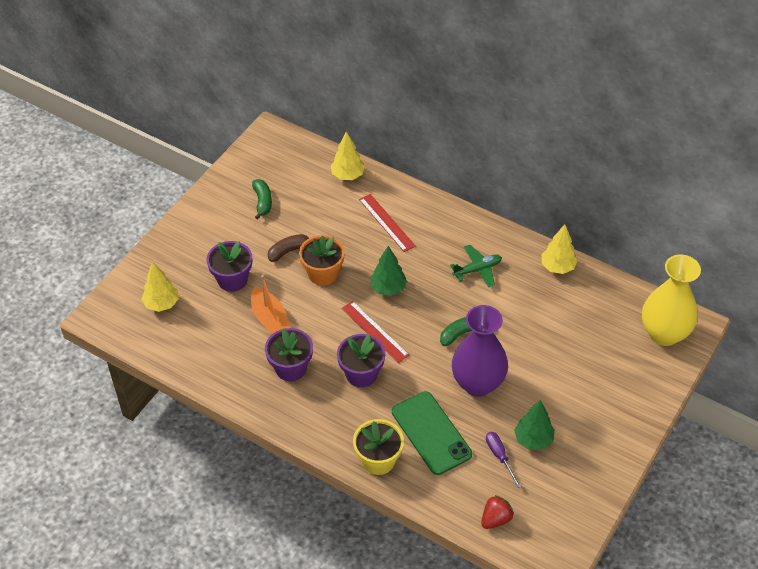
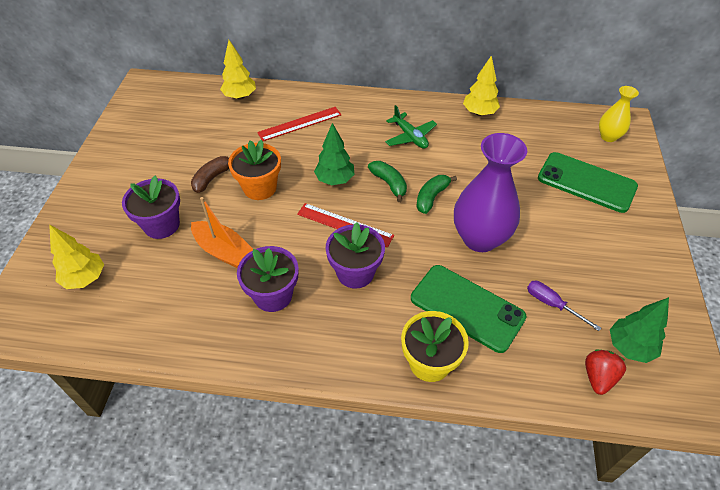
camera: 25 degrees left, 0 degrees up
green banana [252,179,272,219] -> green banana moved to [368,161,407,202]
red ruler [359,194,416,252] -> red ruler turned 60 degrees counterclockwise [257,107,342,141]
green plane [450,245,502,288] -> green plane turned 105 degrees clockwise [385,105,437,149]
green tree [514,400,555,450] -> green tree moved to [610,297,669,363]
yellow vase [642,255,701,346] -> yellow vase [599,86,639,142], size x0.53
none -> green phone [538,152,638,213]

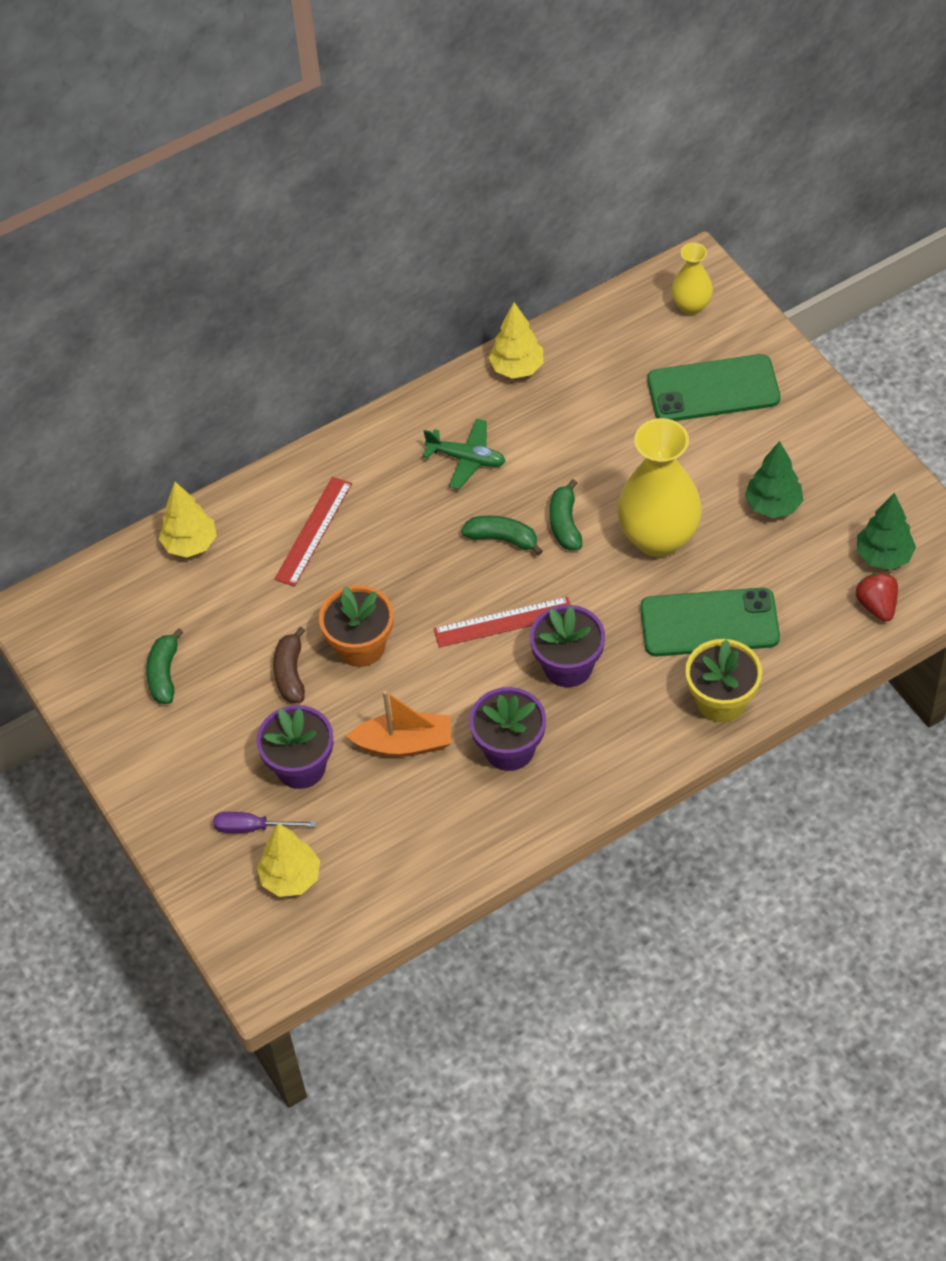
camera: 35 degrees left, 5 degrees up
green tree [314,123,354,185] -> green tree moved to [745,441,803,518]
purple vase [454,133,527,252] -> yellow vase [617,418,702,557]
purple screwdriver [527,281,601,331] -> purple screwdriver moved to [214,812,316,833]
none -> green banana [146,628,184,704]

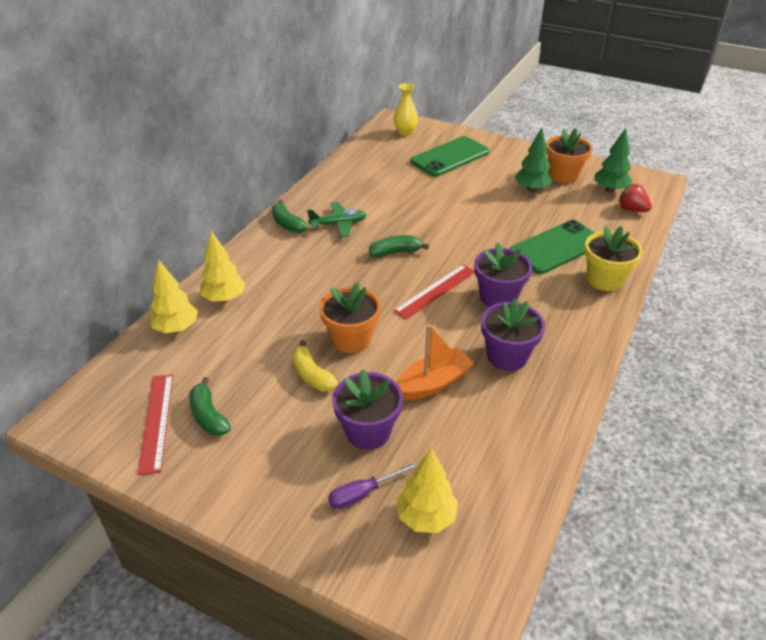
camera: 35 degrees left, 15 degrees down
brown banana [273,627,305,703] -> yellow banana [292,340,339,392]
red ruler [274,477,352,587] -> red ruler moved to [138,374,173,475]
yellow tree [488,302,544,379] -> yellow tree moved to [200,231,246,302]
green banana [550,479,582,551] -> green banana moved to [272,200,308,233]
yellow vase [617,418,702,557] -> none
none -> orange flower pot [546,128,593,184]

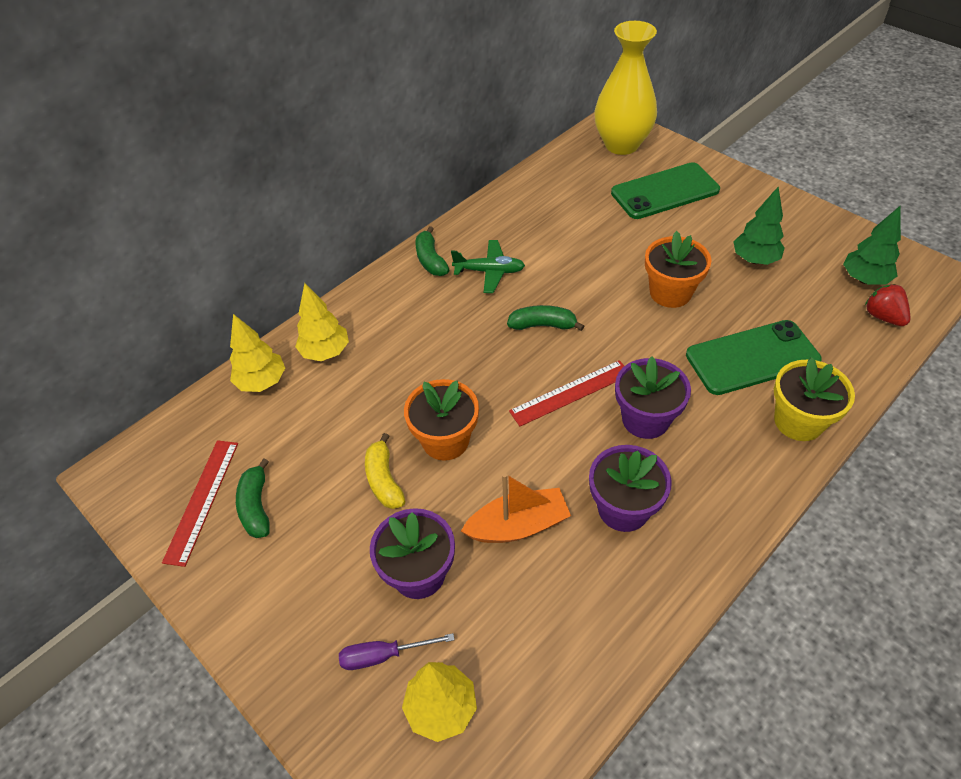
camera: 20 degrees right, 10 degrees up
yellow vase [393,83,418,136] -> yellow vase [594,21,657,155], size x1.89
orange flower pot [546,128,593,184] -> orange flower pot moved to [645,231,711,308]

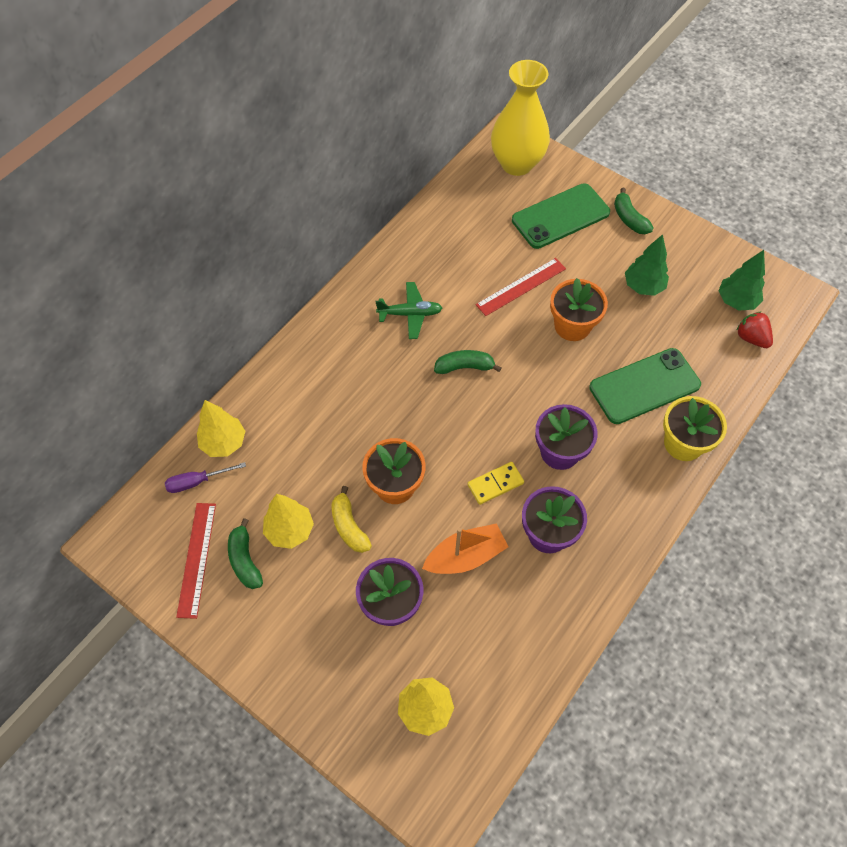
camera: 10 degrees left, 10 degrees up
yellow tree [295,283,349,361] -> yellow tree moved to [263,494,314,549]
purple screwdriver [339,633,455,670] -> purple screwdriver moved to [165,462,246,493]
green banana [416,226,449,276] -> green banana moved to [614,187,653,234]
red ruler [509,360,624,426] -> red ruler moved to [476,258,566,316]
none -> yellow domino [467,462,524,505]

